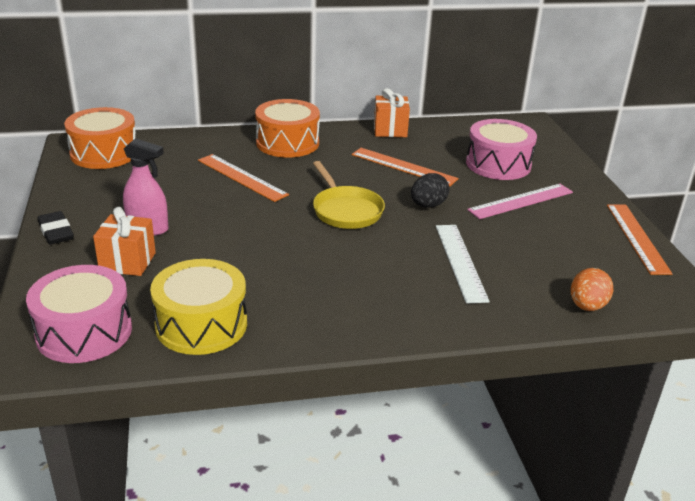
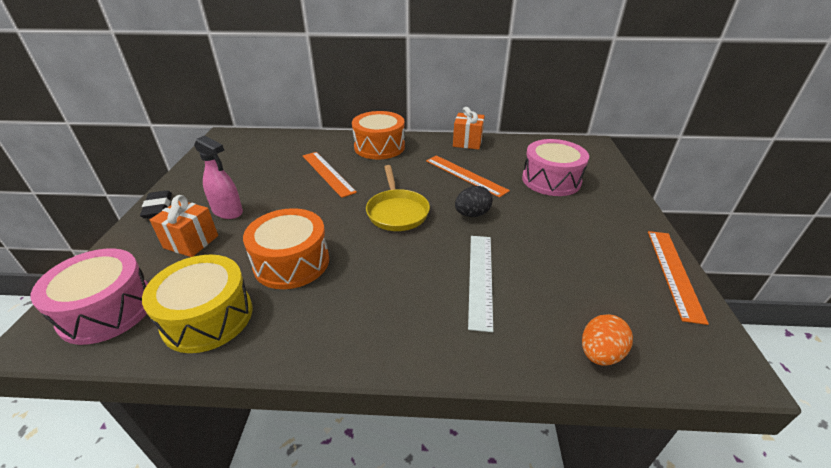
camera: 15 degrees right, 5 degrees up
orange drum [64,107,136,169] -> orange drum moved to [243,208,329,289]
pink ruler [467,184,573,219] -> none

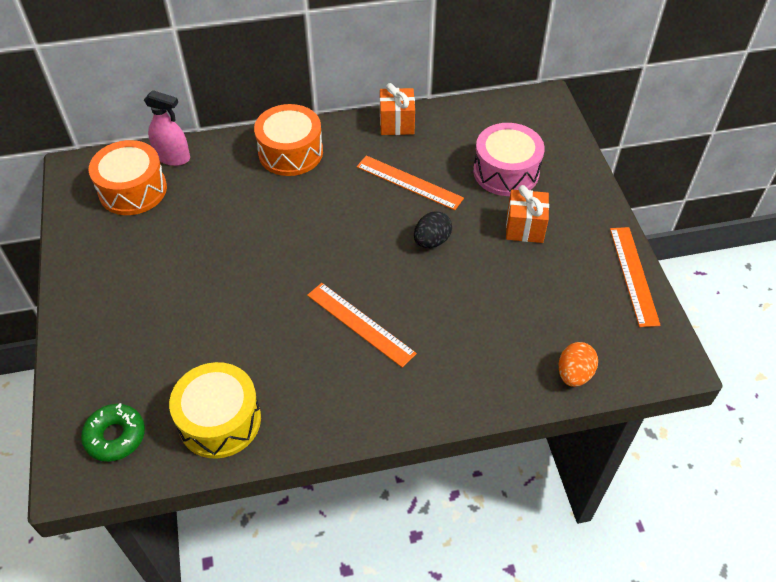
camera: 15 degrees left, 15 degrees up
pink drum [31,248,148,345] -> green donut [81,403,145,462]
black eraser [140,190,172,219] -> none
orange gift [150,195,218,257] -> orange gift moved to [506,185,549,243]
pink spray bottle [194,136,243,219] -> pink spray bottle moved to [144,90,190,166]
orange drum [243,208,329,289] -> orange drum moved to [89,140,167,215]
orange ruler [303,152,357,198] -> orange ruler moved to [307,283,417,368]
yellow pan [366,165,430,231] -> none
white ruler [468,236,493,332] -> none

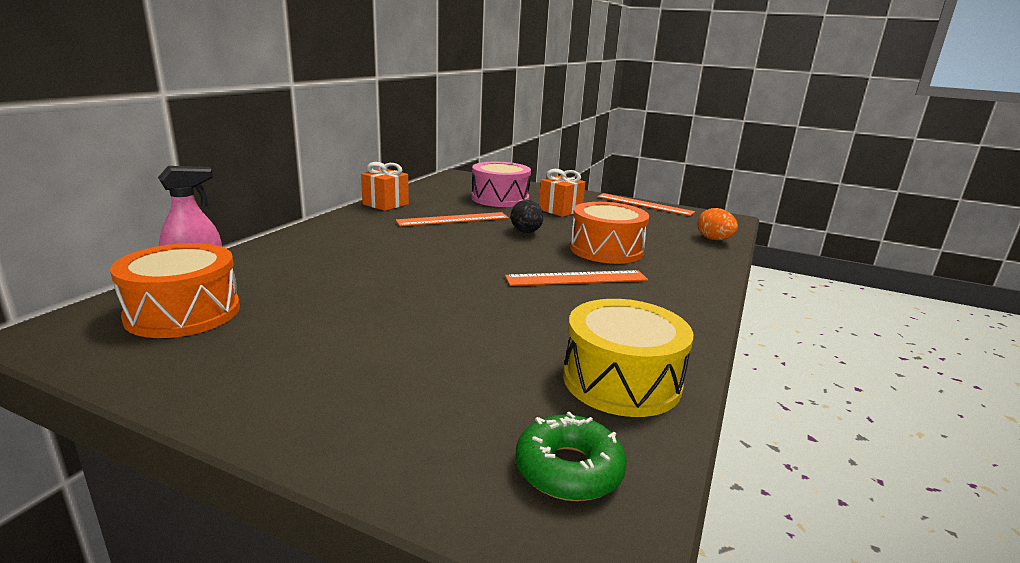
camera: 55 degrees left, 30 degrees down
orange drum [254,104,323,176] -> orange drum moved to [570,202,649,264]

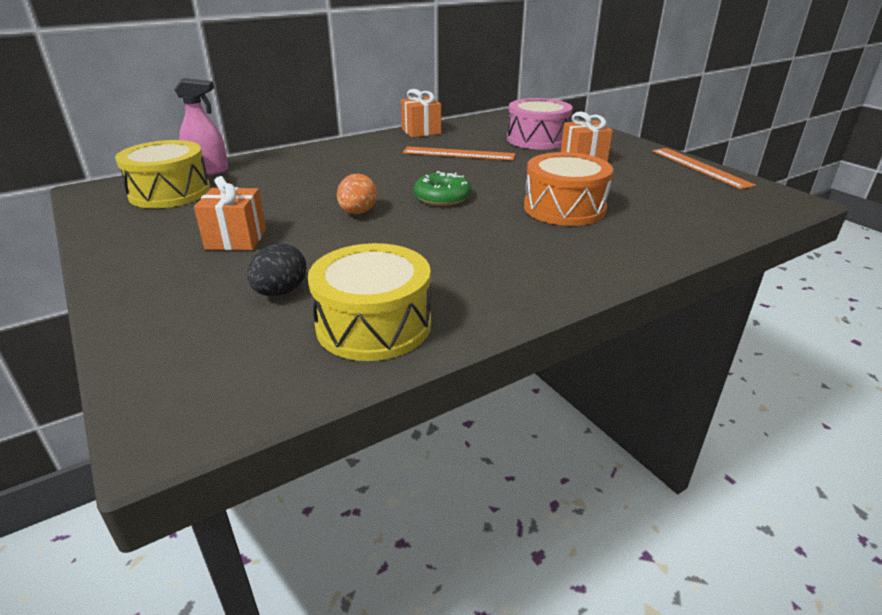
camera: 35 degrees right, 10 degrees up
orange drum [110,243,240,338] -> yellow drum [115,140,210,208]
orange ruler [505,270,648,286] -> none
black egg [511,200,544,233] -> black egg moved to [247,243,306,296]
green donut [515,412,627,501] -> green donut moved to [414,171,471,206]
orange egg [697,208,738,240] -> orange egg moved to [337,174,377,215]
none -> orange gift [194,176,266,250]

